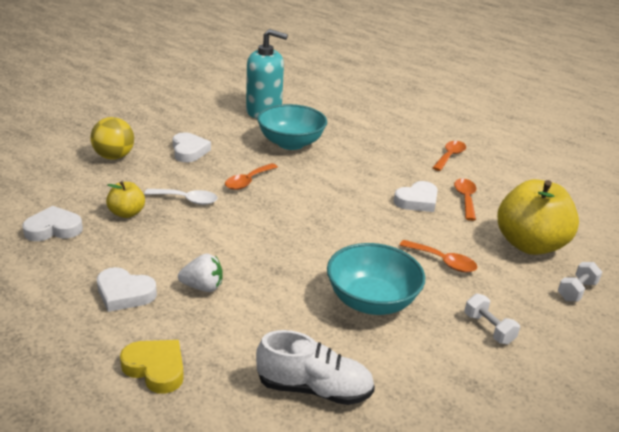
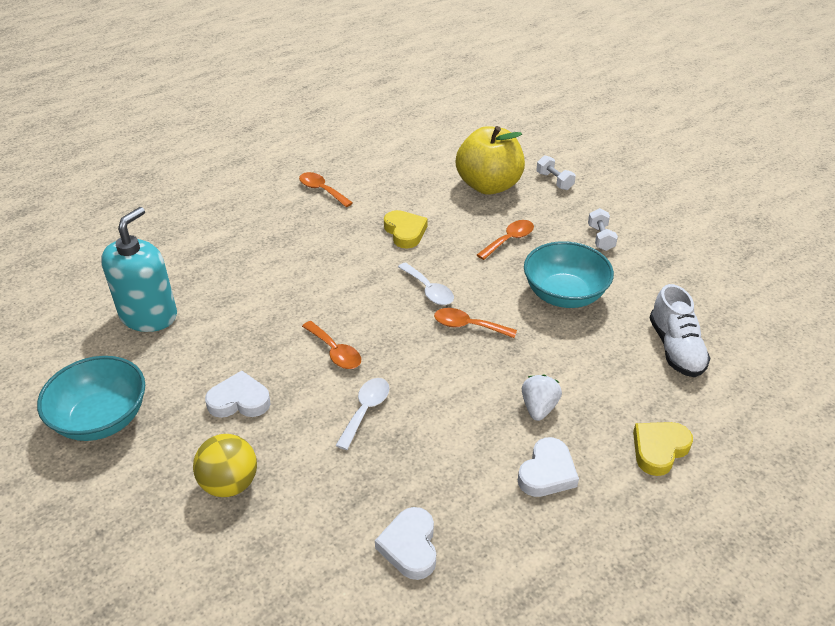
camera: 75 degrees left, 10 degrees up
yellow apple [106,181,145,218] -> none
white shoe [256,330,375,405] -> white shoe turned 150 degrees clockwise [650,284,711,377]
turquoise bowl [257,104,327,150] -> turquoise bowl moved to [37,356,145,441]
white heart [394,181,438,212] -> yellow heart [384,210,428,249]
orange spoon [454,179,476,221] -> orange spoon moved to [434,308,517,338]
white dumbbell [465,293,520,344] -> white dumbbell turned 75 degrees counterclockwise [588,208,618,251]
none -> white spoon [398,262,454,305]

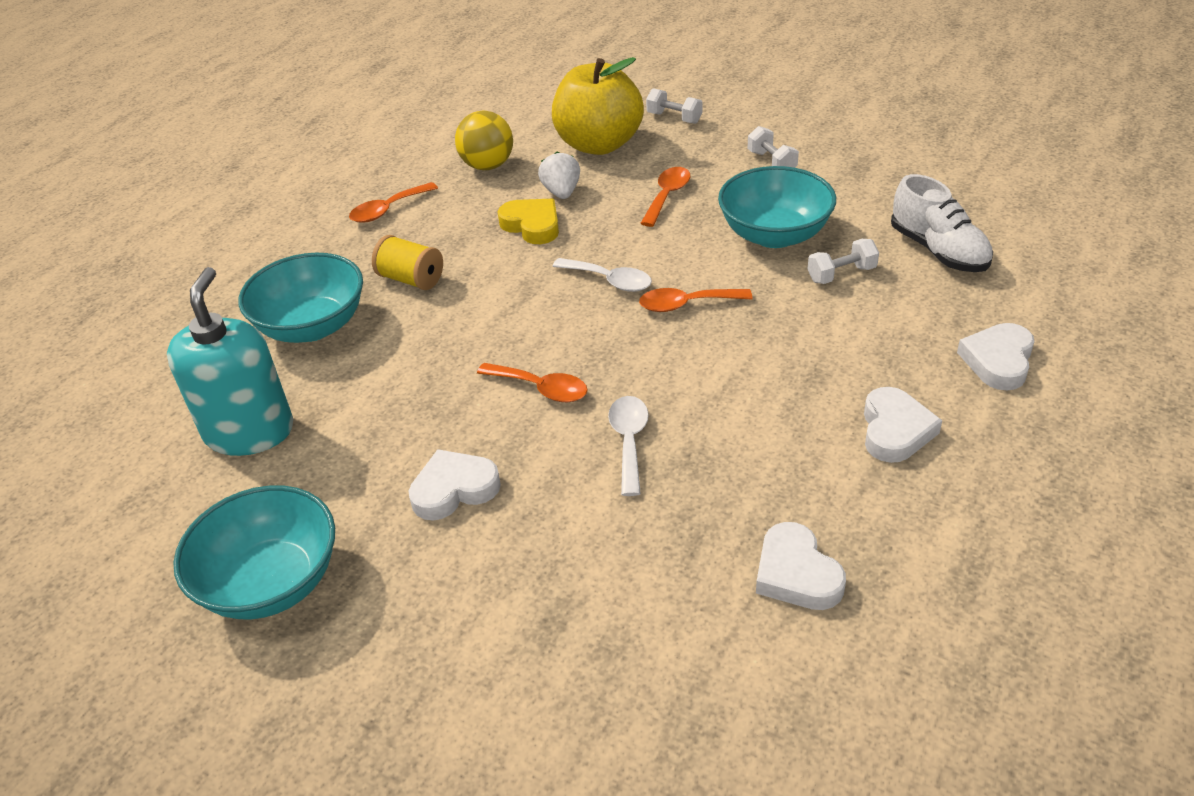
camera: 20 degrees left, 0 degrees up
yellow ball [193,434,257,497] -> yellow ball moved to [455,111,513,170]
orange spoon [299,172,353,207] -> orange spoon turned 60 degrees counterclockwise [349,182,438,223]
white strawberry [522,375,562,421] -> white strawberry moved to [538,152,580,199]
yellow heart [633,422,693,476] -> white heart [957,323,1035,391]
none -> turquoise bowl [238,253,363,343]
none -> yellow spool [372,235,443,290]
none -> white dumbbell [808,239,879,284]

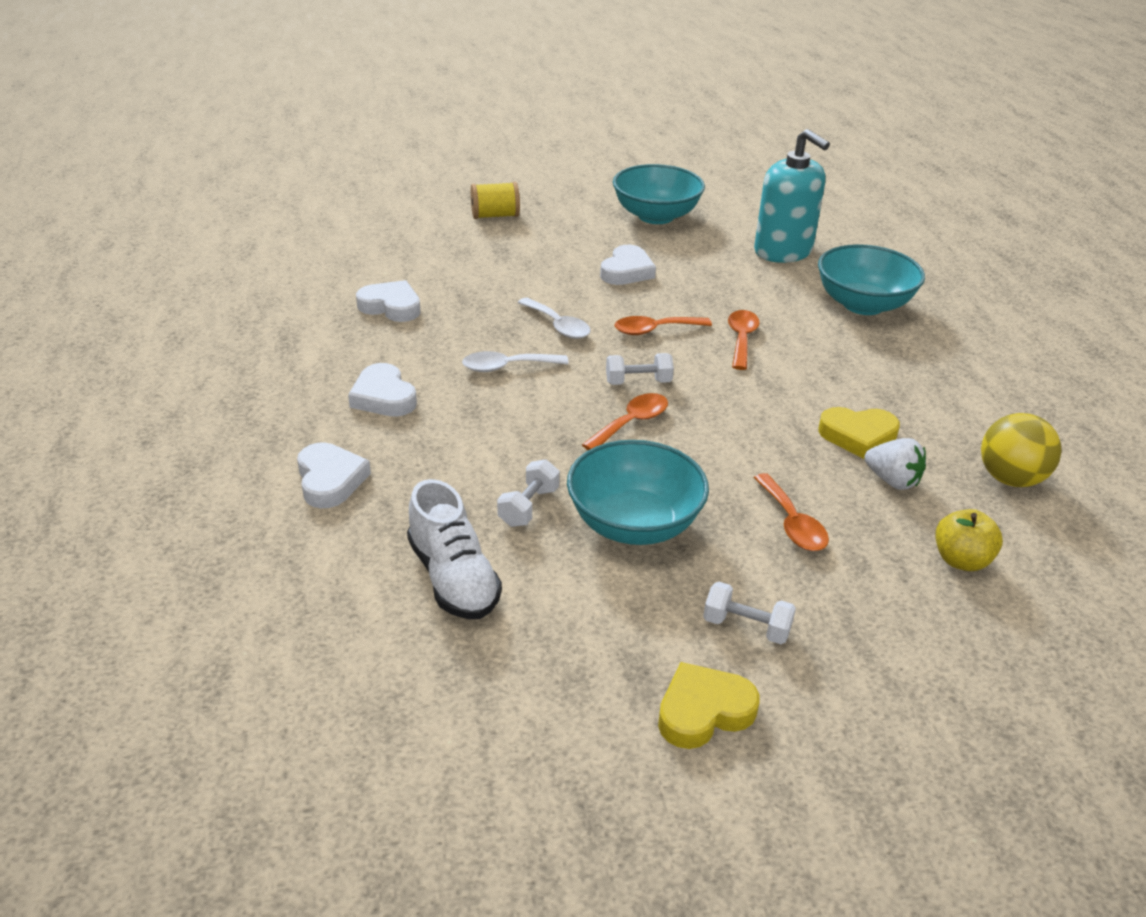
camera: 135 degrees right, 5 degrees down
orange spoon [349,182,438,223] -> orange spoon moved to [728,310,760,370]
yellow spool [372,235,443,290] -> yellow spool moved to [471,182,520,219]
yellow apple [552,57,644,155] -> yellow apple [935,509,1003,571], size x0.49
white spoon [552,258,652,292] -> white spoon moved to [462,351,569,372]
white dumbbell [646,88,703,124] -> white dumbbell moved to [606,353,674,385]
white shoe [891,174,993,272] -> white shoe turned 135 degrees counterclockwise [407,479,502,619]
none -> yellow heart [658,662,759,749]

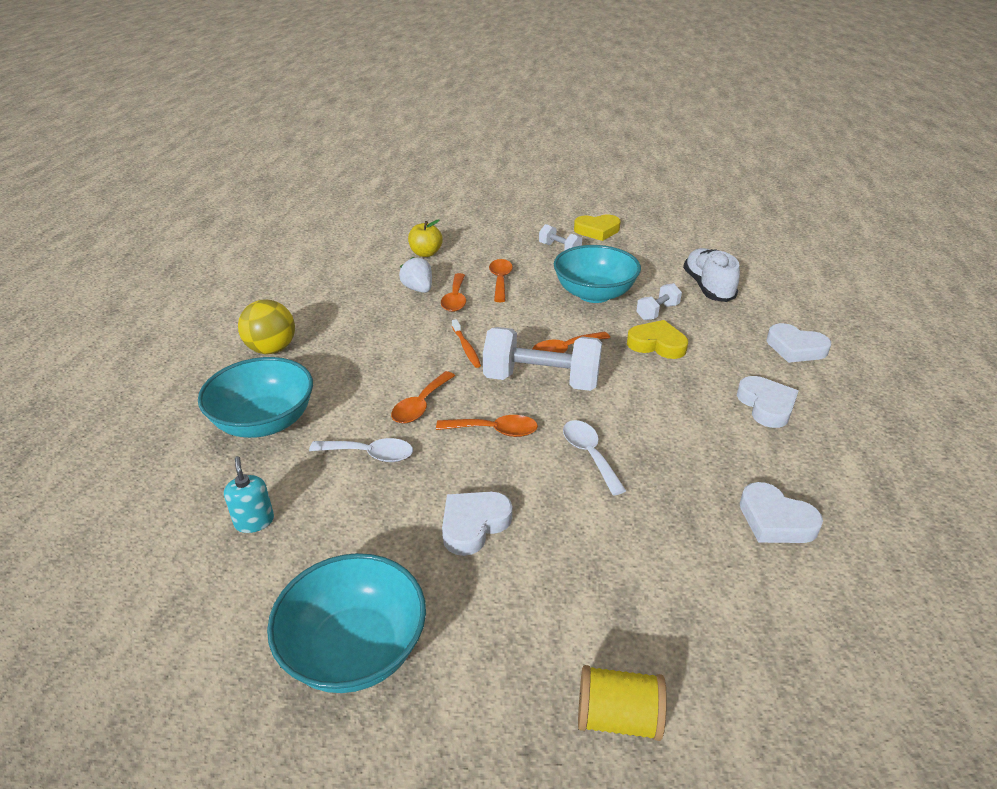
camera: 160 degrees left, 0 degrees up
white heart [297,442,371,508] -> white heart turned 60 degrees counterclockwise [767,323,831,363]
white spoon [462,351,569,372] -> white spoon moved to [309,438,413,462]
white dumbbell [606,353,674,385] -> white dumbbell [483,327,602,391], size x2.02
turquoise soap dispenser [754,129,830,263] -> turquoise soap dispenser [224,456,274,533], size x0.45
yellow heart [818,407,900,459] -> yellow heart moved to [627,320,688,359]
yellow ball [981,413,1062,487] -> yellow ball moved to [238,300,295,354]
none -> orange spoon [441,273,466,312]
none -> orange toothbrush [452,319,481,368]

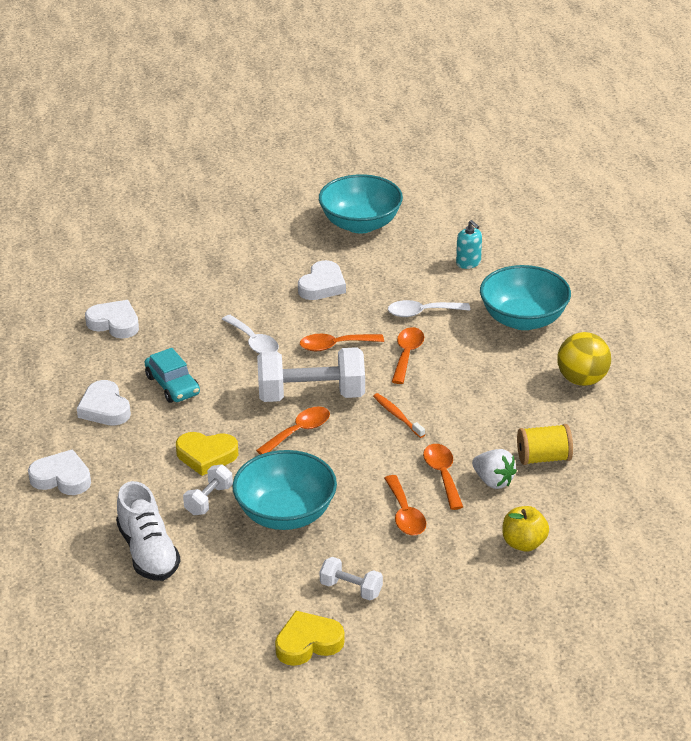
camera: 165 degrees right, 0 degrees up
yellow spool [578,665,667,741] -> yellow spool moved to [517,424,573,465]
none -> turquoise car [145,348,200,403]

